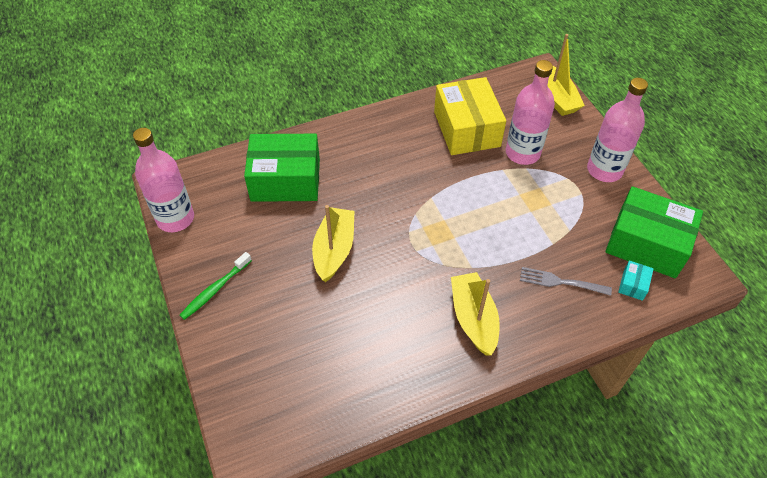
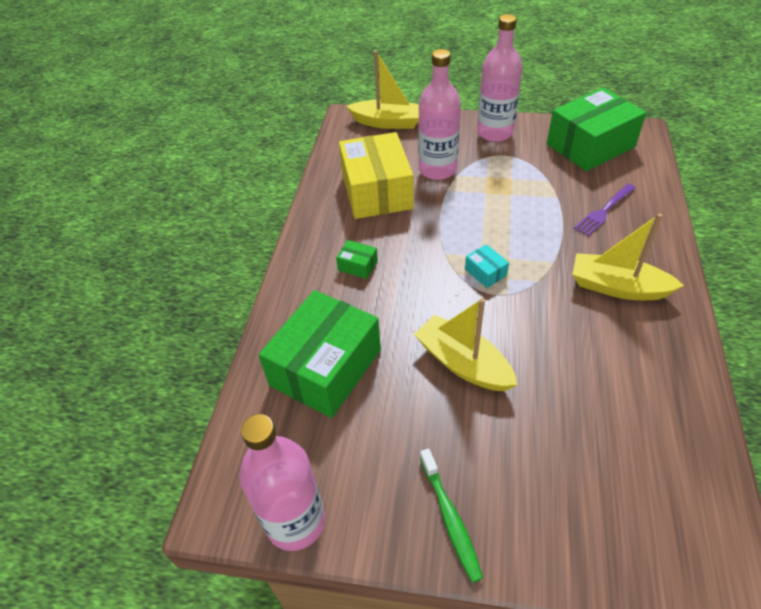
camera: 55 degrees left, 5 degrees down
yellow box [434,77,506,155] -> yellow box turned 60 degrees clockwise [339,132,414,219]
grey fork [520,267,612,296] -> purple fork [573,184,636,236]
turquoise box [618,261,654,301] -> turquoise box moved to [465,244,509,288]
none -> green box [336,240,378,279]

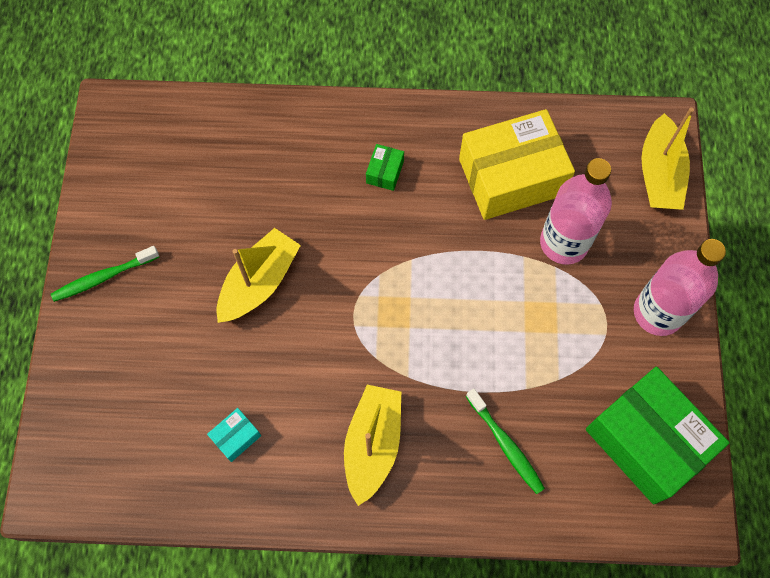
camera: 80 degrees right, 20 degrees up
pink bottle [239,414,325,551] -> none
green box [259,290,381,418] -> none
turquoise box [465,244,509,288] -> turquoise box moved to [207,408,261,462]
purple fork [573,184,636,236] -> green toothbrush [466,389,545,494]

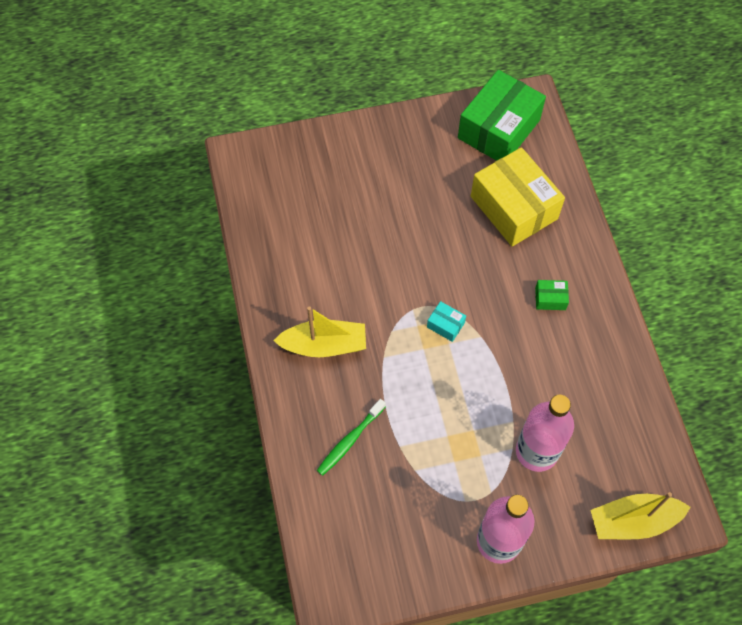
camera: 75 degrees right, 5 degrees down
green toothbrush [51,246,159,302] -> none
turquoise box [207,408,261,462] -> turquoise box moved to [427,301,466,342]
yellow boat [216,228,301,323] -> none
yellow box [459,109,575,220] -> yellow box moved to [471,147,565,246]
green box [586,367,729,505] -> green box moved to [458,70,546,161]

